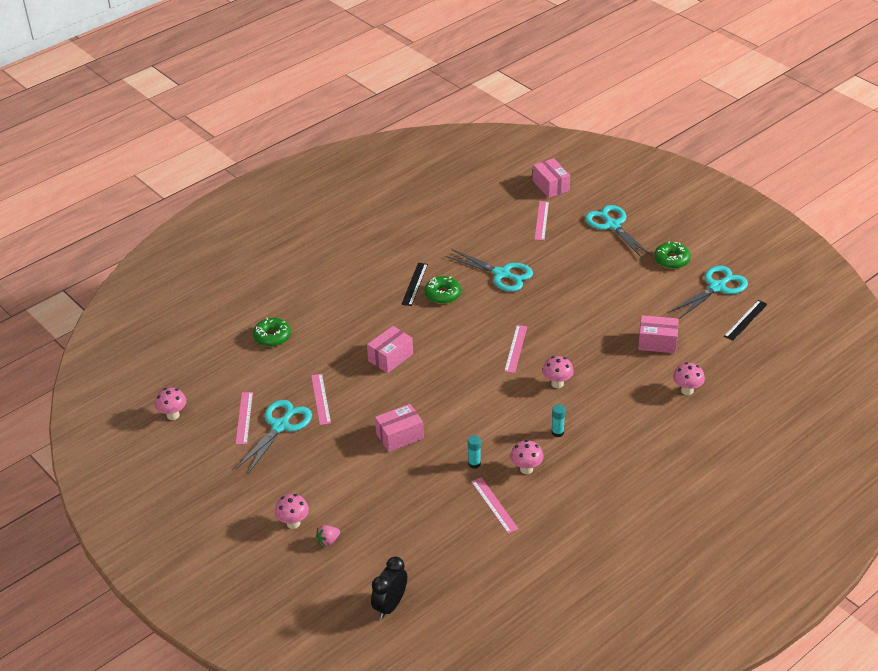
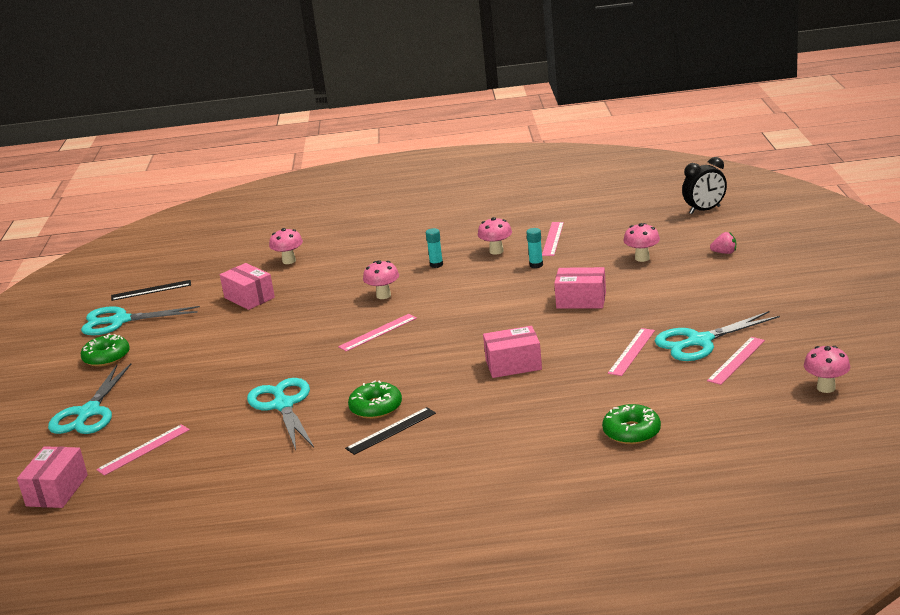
camera: 140 degrees left, 15 degrees down
pink mushroom [275,494,309,529] -> pink mushroom moved to [623,223,660,262]

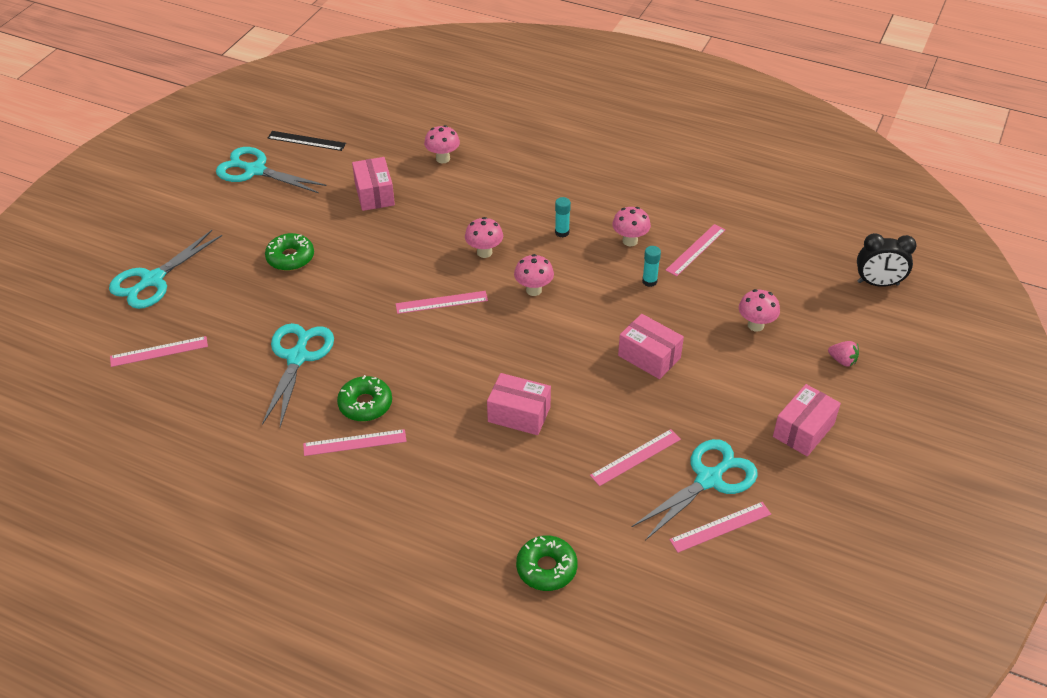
camera: 25 degrees right, 20 degrees up
pink box [17,446,88,508] -> pink box moved to [773,384,841,456]
green donut [81,334,130,367] -> green donut moved to [265,233,314,271]
black ruler [345,407,436,455] -> pink ruler [303,429,407,456]
turquoise scissors [654,311,780,361] -> turquoise scissors turned 135 degrees clockwise [632,439,758,541]
pink mushroom [804,346,850,393] -> pink mushroom moved to [514,254,554,296]

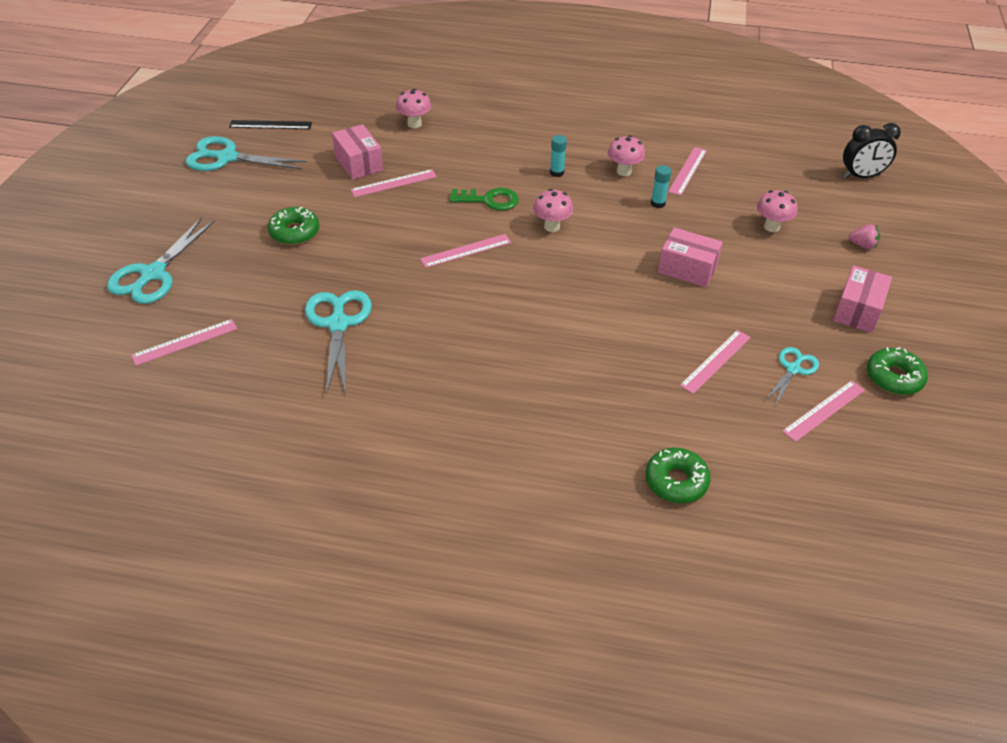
camera: 15 degrees left, 0 degrees up
pink ruler [303,429,407,456] -> pink ruler moved to [350,169,437,197]
green donut [337,375,392,421] -> green donut moved to [867,347,928,395]
pink mushroom [465,217,503,258] -> green key [449,188,519,211]
pink box [487,373,551,435] -> none
turquoise scissors [632,439,758,541] -> turquoise scissors [765,347,819,406], size x0.58

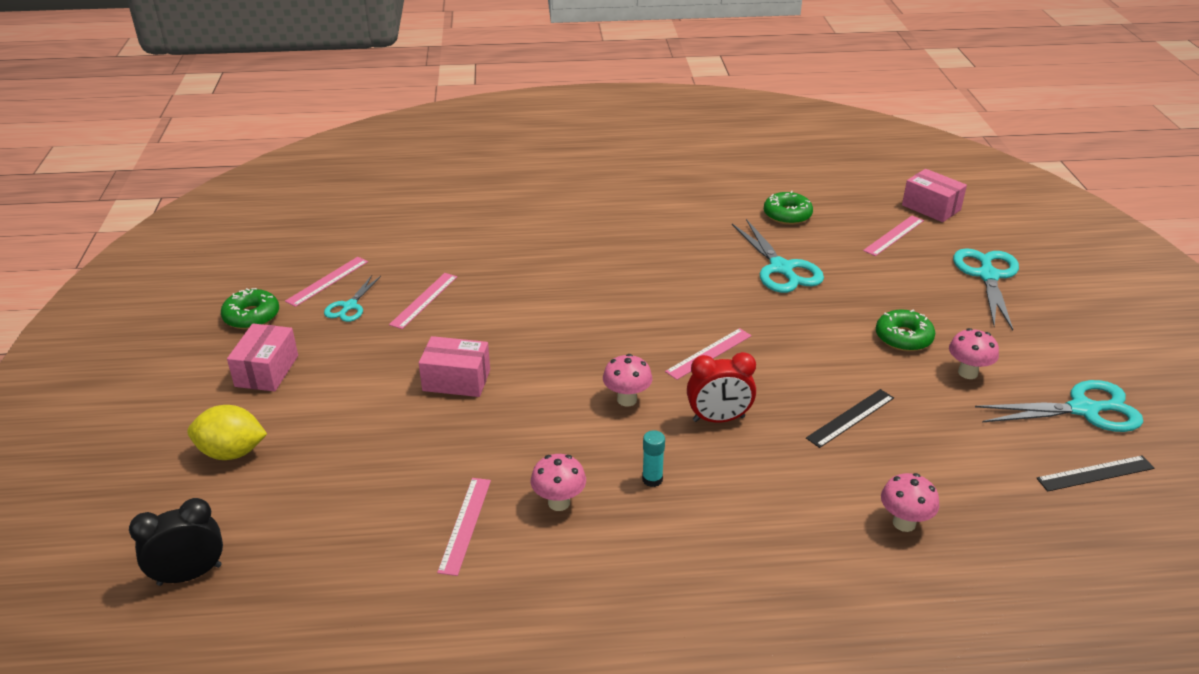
camera: 165 degrees right, 10 degrees down
pink box [332,124,383,180] -> pink box moved to [902,169,967,222]
pink ruler [350,169,437,197] -> black ruler [806,389,894,448]
green key [449,188,519,211] -> red clock [687,352,756,423]
green donut [645,448,711,503] -> green donut moved to [764,191,813,225]
turquoise glue stick [651,165,671,208] -> none
pink mushroom [757,190,797,232] -> pink mushroom moved to [949,328,999,379]
pink strawberry [849,224,880,249] -> yellow lemon [187,405,267,460]

